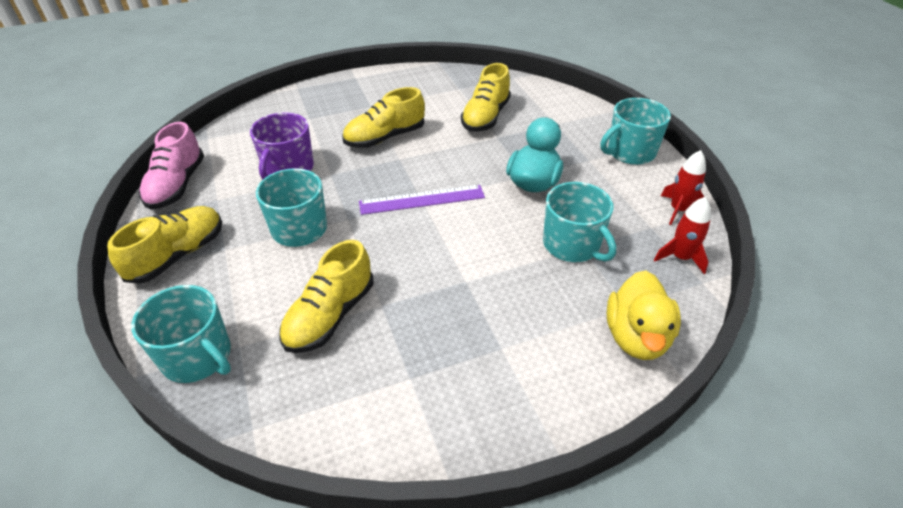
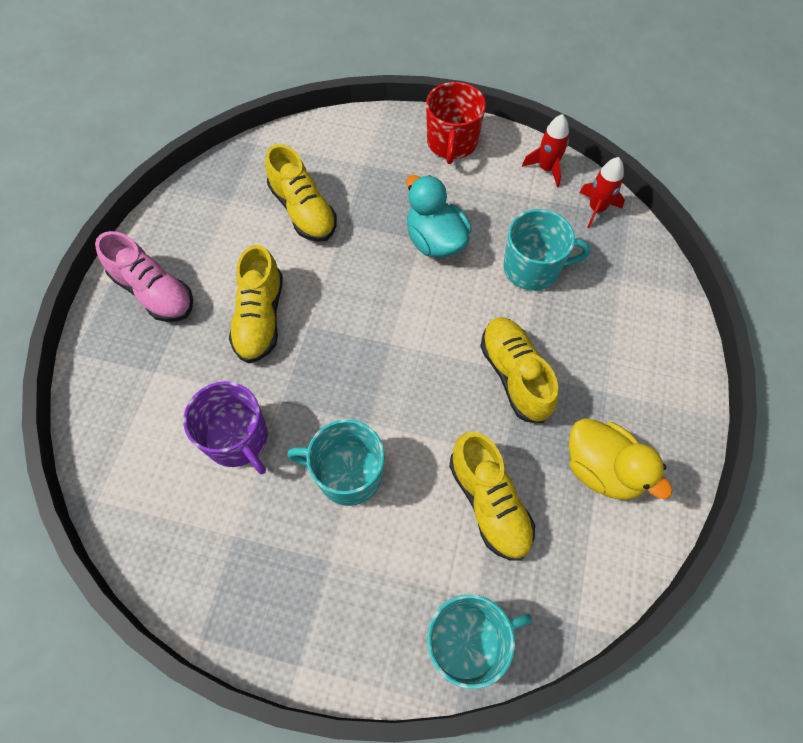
camera: 55 degrees left, 20 degrees up
yellow shoe [107,206,222,284] -> yellow shoe moved to [480,317,559,423]
pink shoe [139,122,204,210] -> pink shoe moved to [95,231,193,322]
purple ruler [359,185,485,215] -> none
turquoise mug [601,98,671,165] -> red mug [426,82,486,164]
yellow duck [606,271,681,360] -> yellow duck moved to [569,419,673,500]

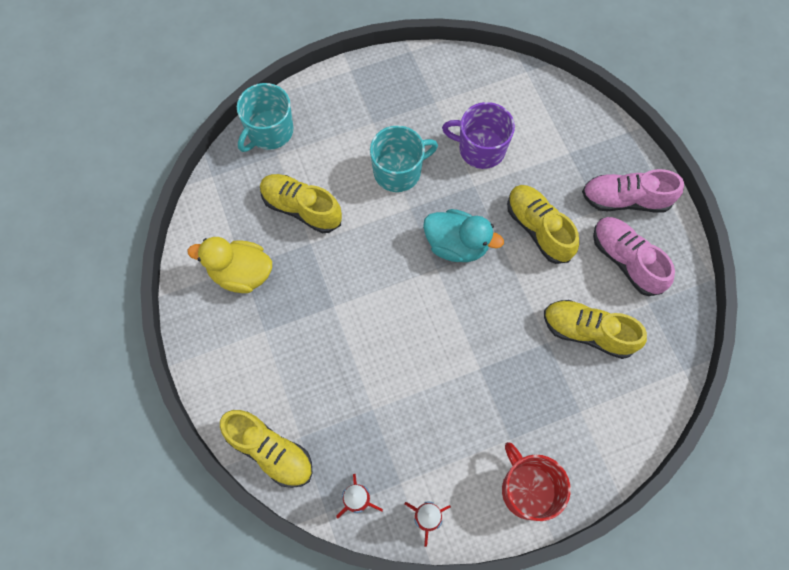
camera: 145 degrees right, 5 degrees up
turquoise duck [406,175,472,258] -> turquoise duck moved to [423,209,504,262]
yellow shoe [480,317,559,423] -> yellow shoe moved to [220,410,312,488]
turquoise mug [503,209,590,291] -> none
none -> pink shoe [593,217,675,296]

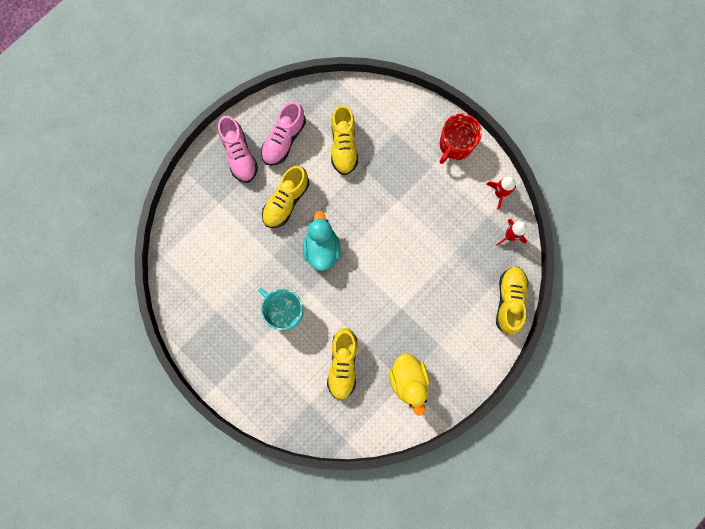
camera: 115 degrees left, 10 degrees up
turquoise mug [237,83,294,152] -> none
purple mug [442,102,515,169] -> none

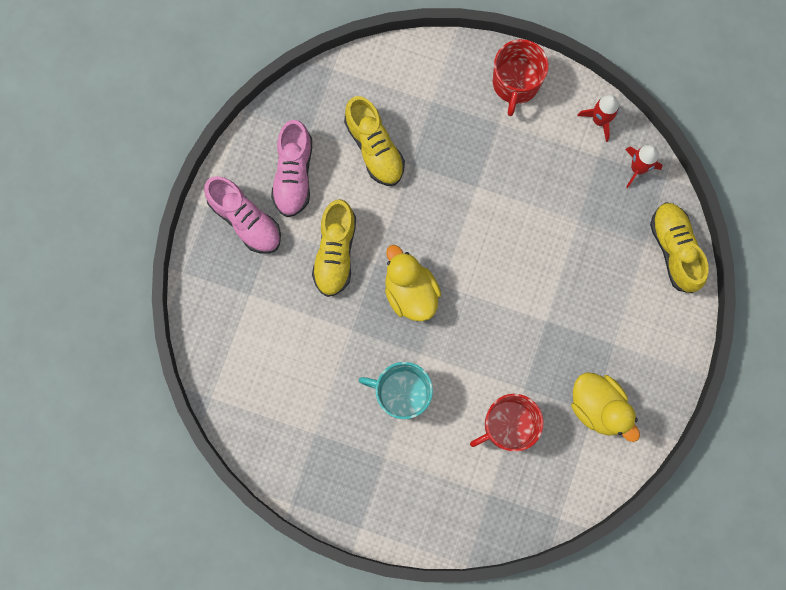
camera: 25 degrees left, 0 degrees up
turquoise duck [303,211,340,271] -> yellow duck [385,245,441,322]
yellow shoe [327,328,357,400] -> red mug [470,394,544,452]

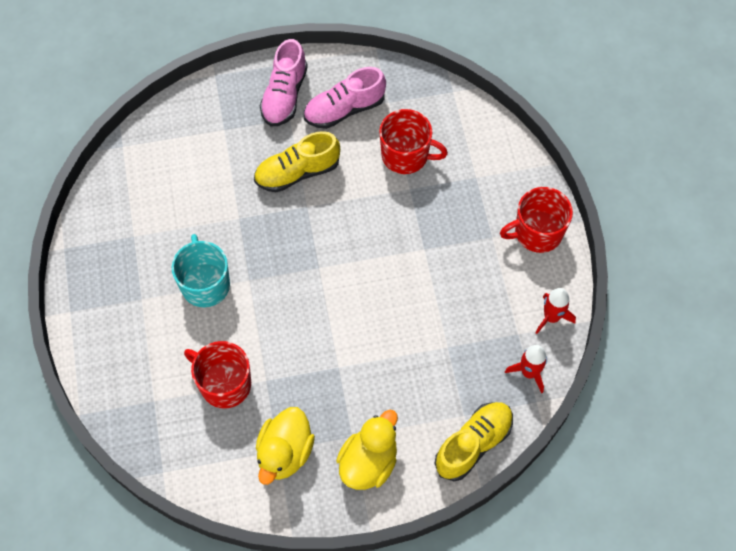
camera: 60 degrees right, 15 degrees down
yellow shoe [344,96,405,186] -> red mug [379,109,448,174]
yellow duck [385,245,441,322] -> yellow duck moved to [336,410,398,490]

